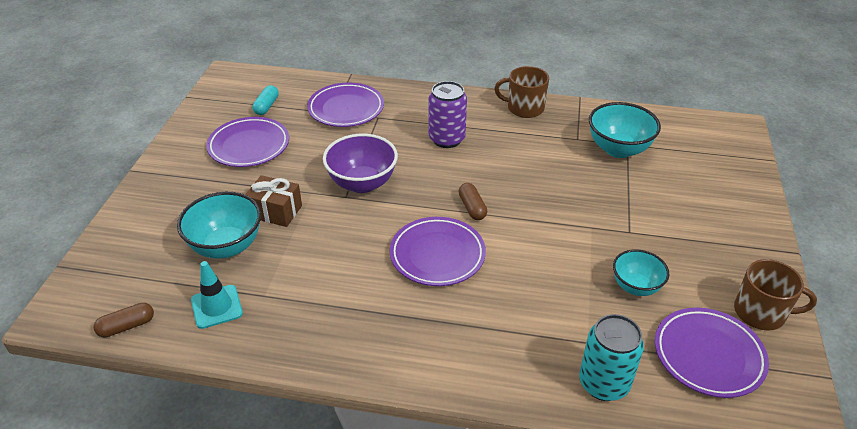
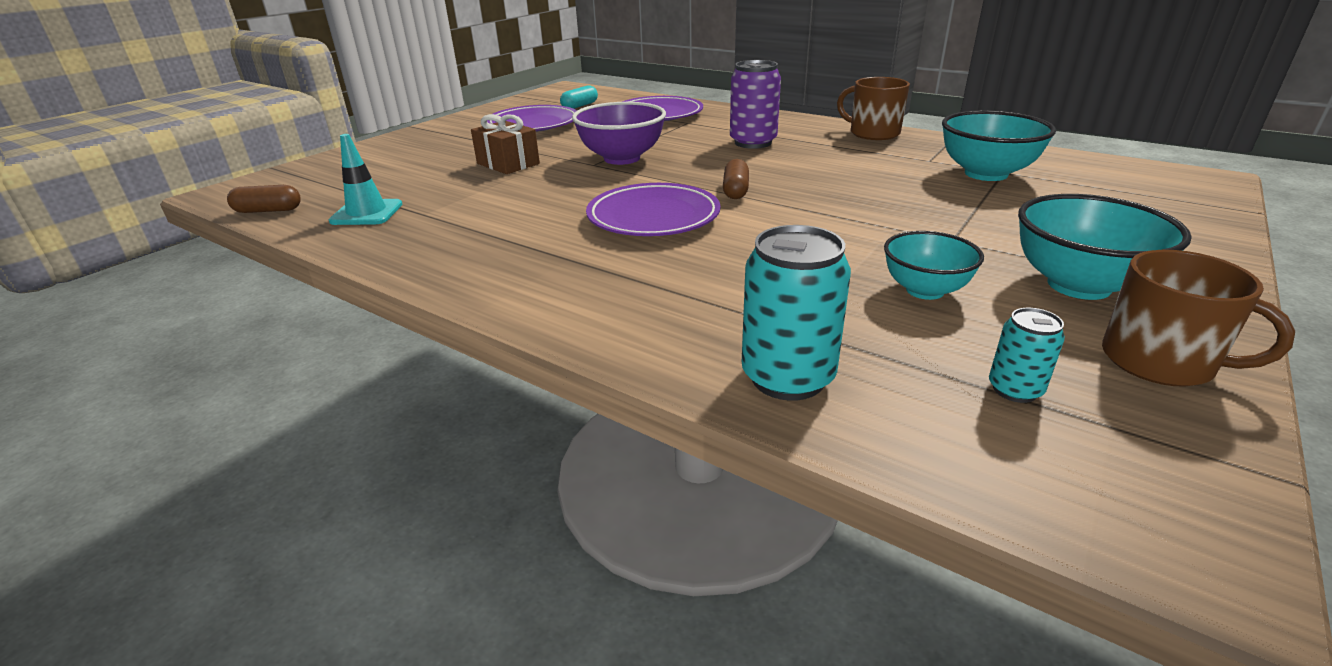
camera: 25 degrees right, 10 degrees down
turquoise bowl [177,192,261,259] -> turquoise bowl moved to [1018,194,1192,300]
purple plate [655,308,769,398] -> turquoise can [989,308,1065,403]

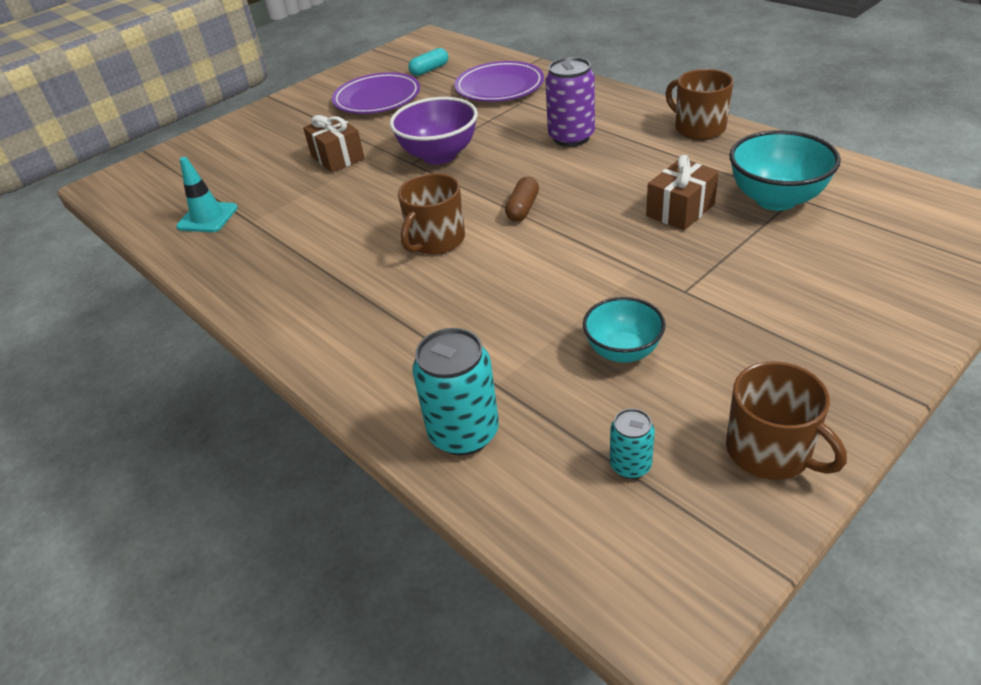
camera: 15 degrees right, 10 degrees up
brown capsule [227,185,301,213] -> none
purple plate [586,183,721,236] -> brown mug [398,173,465,255]
turquoise bowl [1018,194,1192,300] -> none
none -> brown gift [646,155,719,230]

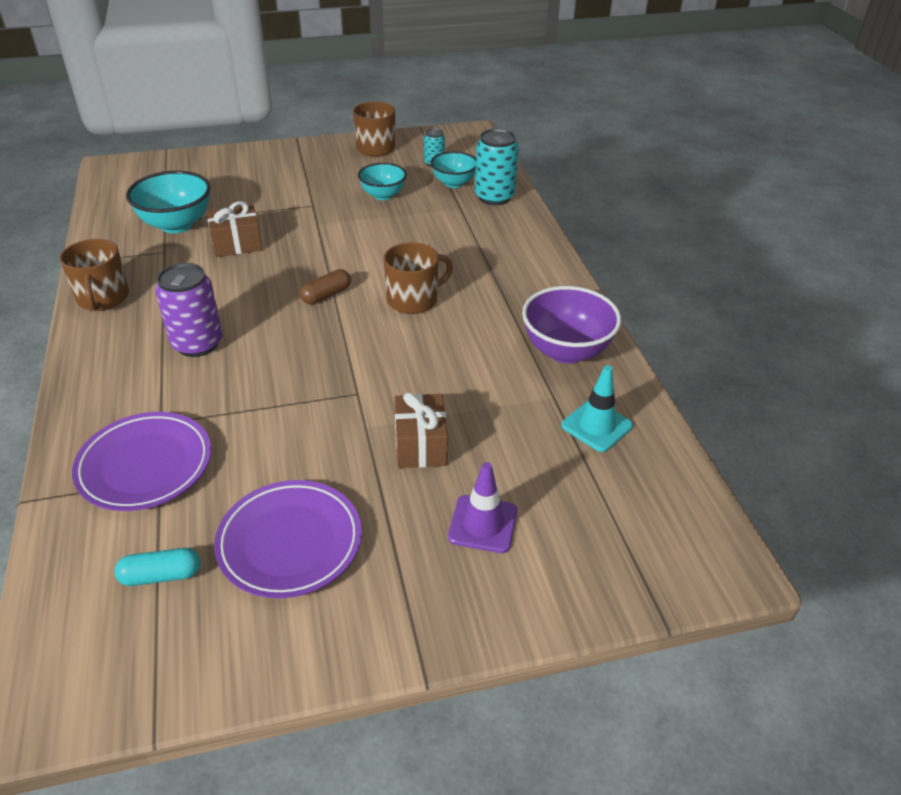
camera: 155 degrees left, 0 degrees up
purple bowl [390,97,478,164] -> purple bowl moved to [522,286,621,364]
none -> turquoise bowl [431,151,476,188]
none -> purple traffic cone [448,462,518,553]

